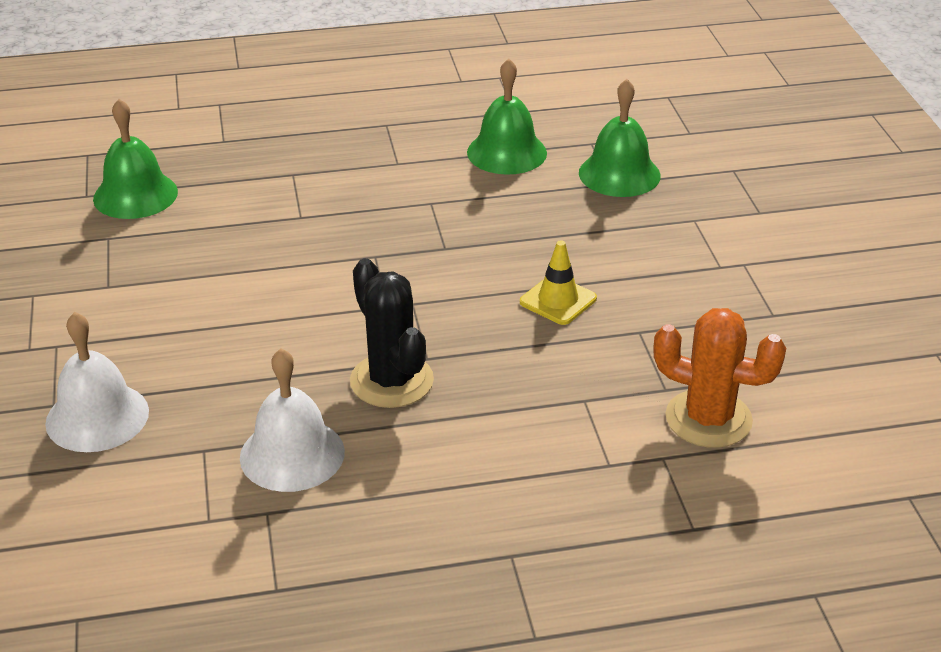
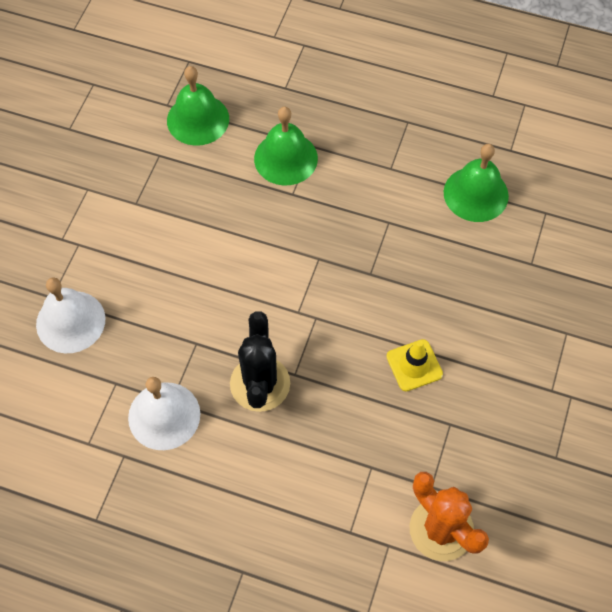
camera: 30 degrees right, 25 degrees up
green bell [579,79,661,197] -> green bell moved to [254,107,318,186]

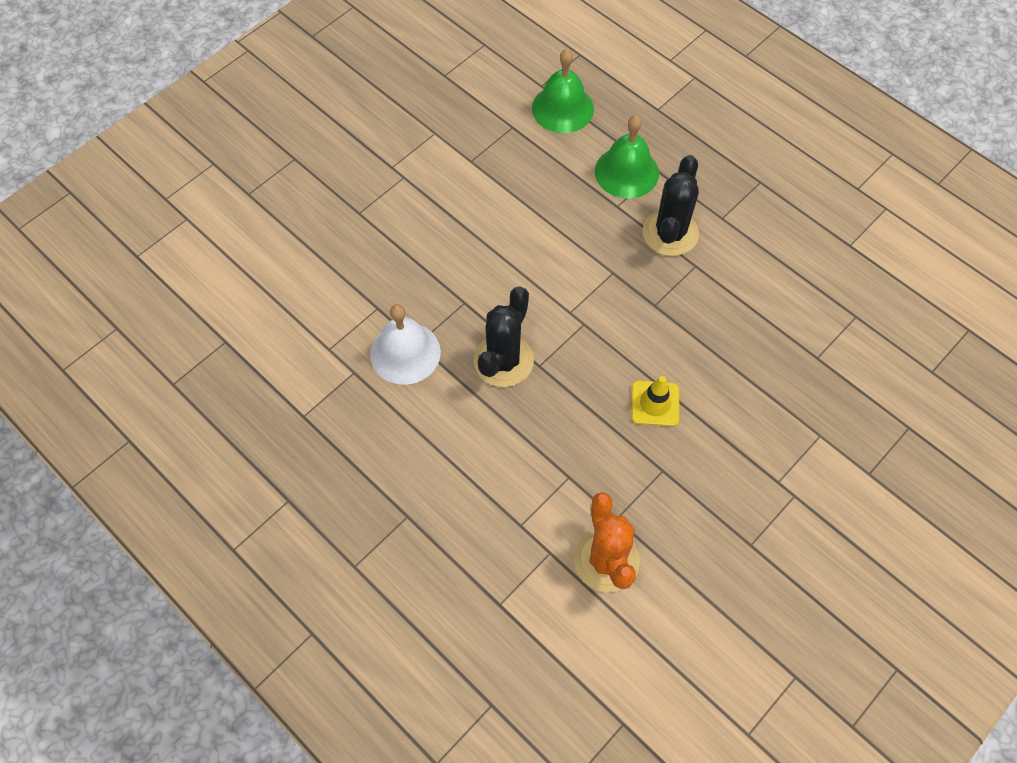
camera: 25 degrees right, 0 degrees up
white bell [36,277,105,353] -> none
green bell [444,144,509,222] -> none
none -> black cactus [642,155,699,256]

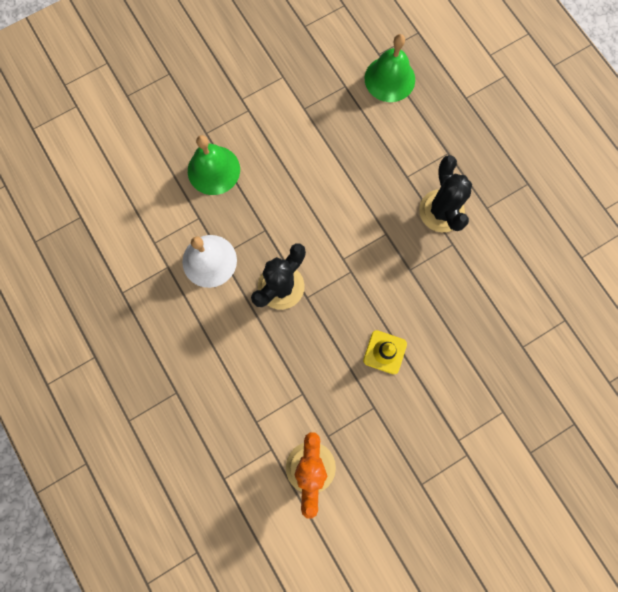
camera: 15 degrees right, 15 degrees up
green bell [595,115,659,199] -> green bell moved to [188,135,240,195]
black cactus [642,155,699,256] -> black cactus turned 45 degrees counterclockwise [419,155,472,232]

